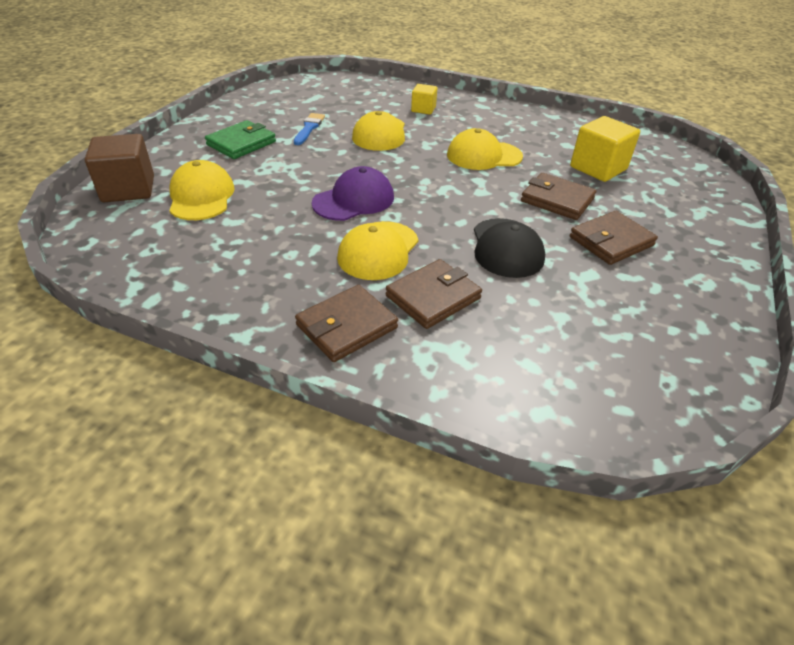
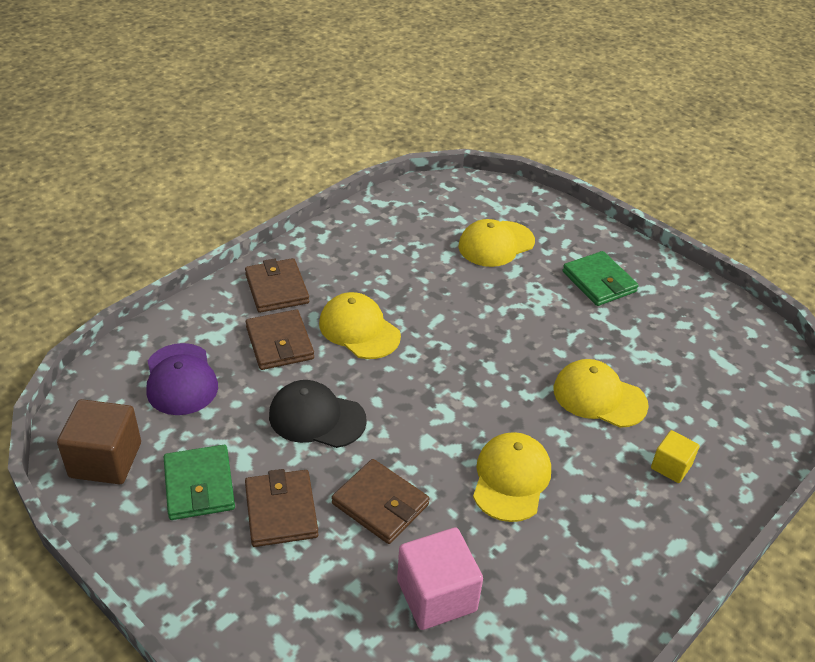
camera: 110 degrees right, 0 degrees up
brown cube [85,134,154,202] -> brown cube moved to [57,399,141,484]
yellow cap [169,160,235,220] -> yellow cap turned 135 degrees clockwise [459,219,535,267]
blue brush [294,113,325,145] -> none
purple cap [312,166,394,221] -> purple cap moved to [146,343,218,415]
brown wallet [521,173,596,220] -> brown wallet turned 75 degrees clockwise [332,459,430,544]
yellow cube [570,116,640,182] -> pink cube [397,528,483,630]
none -> green wallet [164,445,235,520]

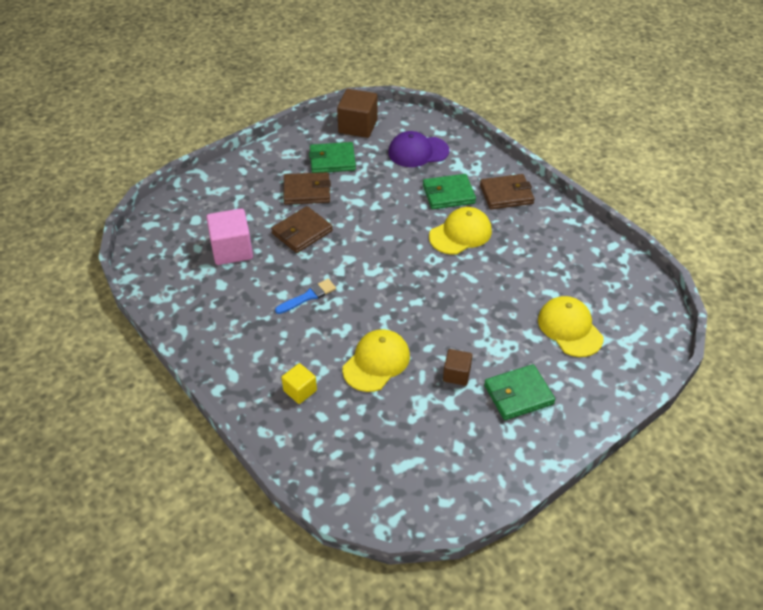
camera: 100 degrees right, 5 degrees up
brown wallet [246,309,314,370] -> green wallet [423,174,476,209]
black cap [269,380,367,448] -> none
yellow cap [473,432,551,522] -> blue brush [275,279,336,314]
none -> brown cube [443,349,472,386]

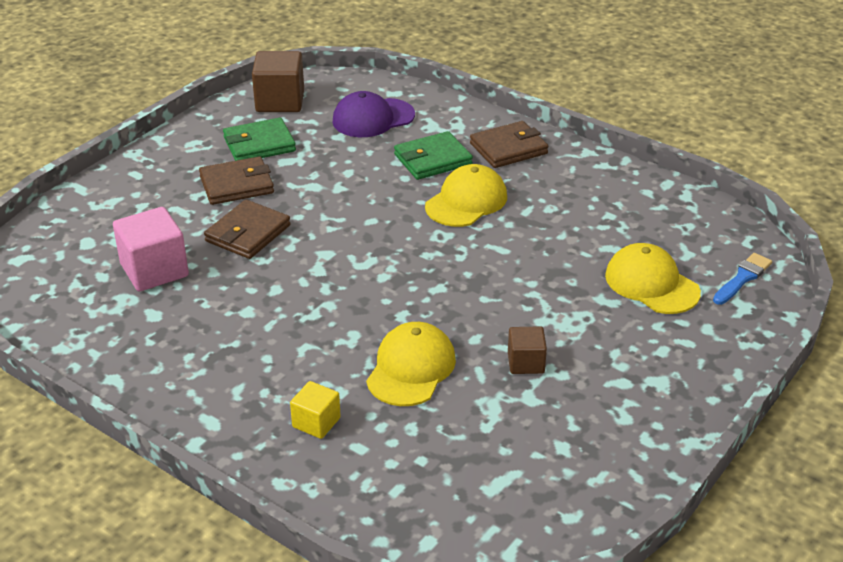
camera: 15 degrees left, 10 degrees down
blue brush [275,279,336,314] -> blue brush moved to [713,253,772,305]
green wallet [484,364,555,420] -> none

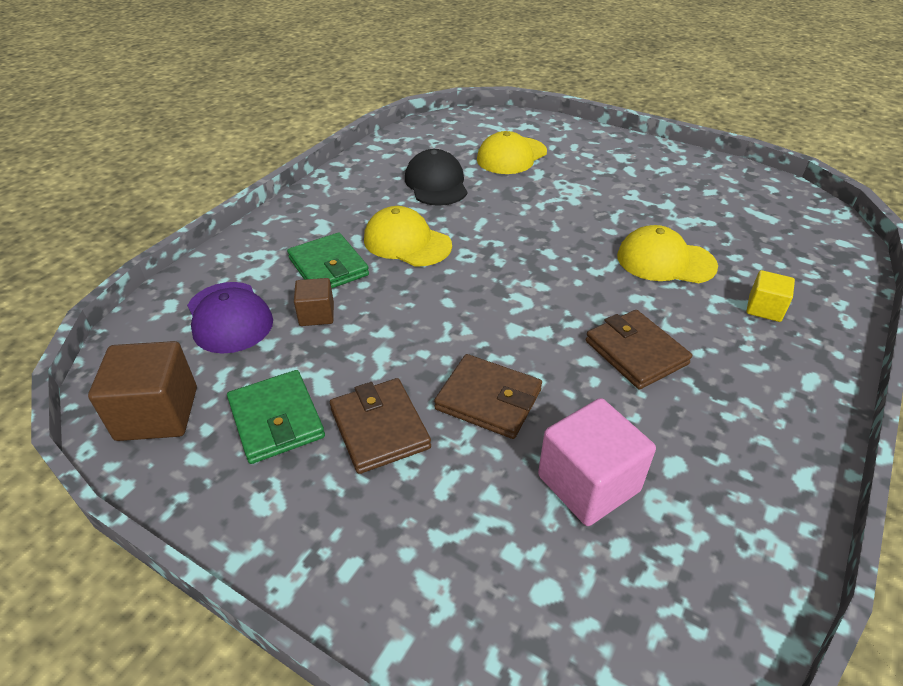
camera: 95 degrees left, 5 degrees up
brown wallet [470,121,548,168] -> brown wallet moved to [586,310,692,389]
brown cube [508,326,547,374] -> brown cube moved to [294,278,334,326]
blue brush [713,253,772,305] -> none
none -> black cap [405,149,467,206]

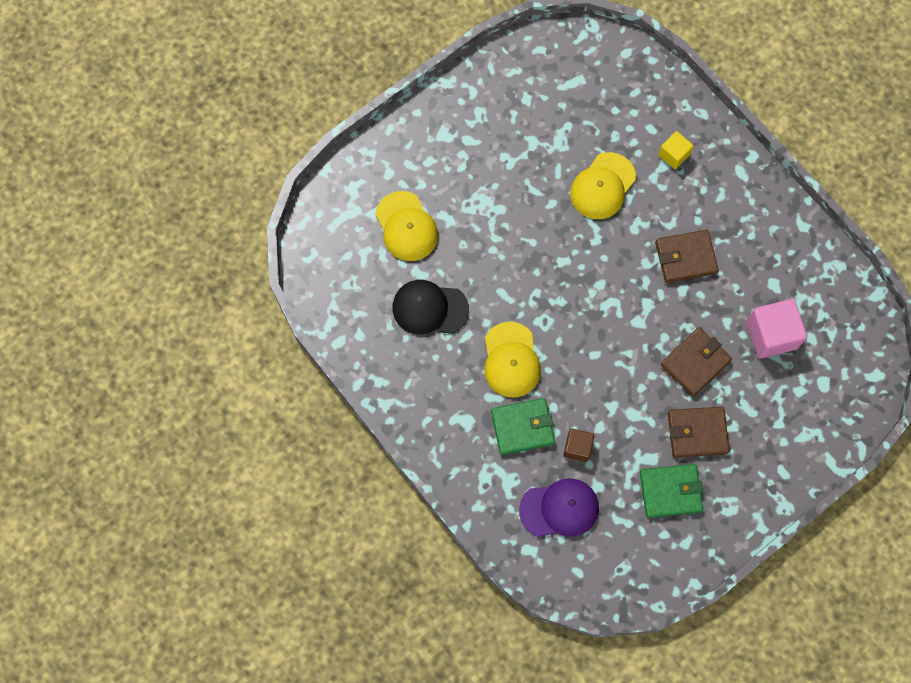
camera: 70 degrees left, 30 degrees up
brown cube [88,341,197,441] -> none
yellow cap [364,206,452,266] -> yellow cap turned 60 degrees counterclockwise [484,322,541,397]

